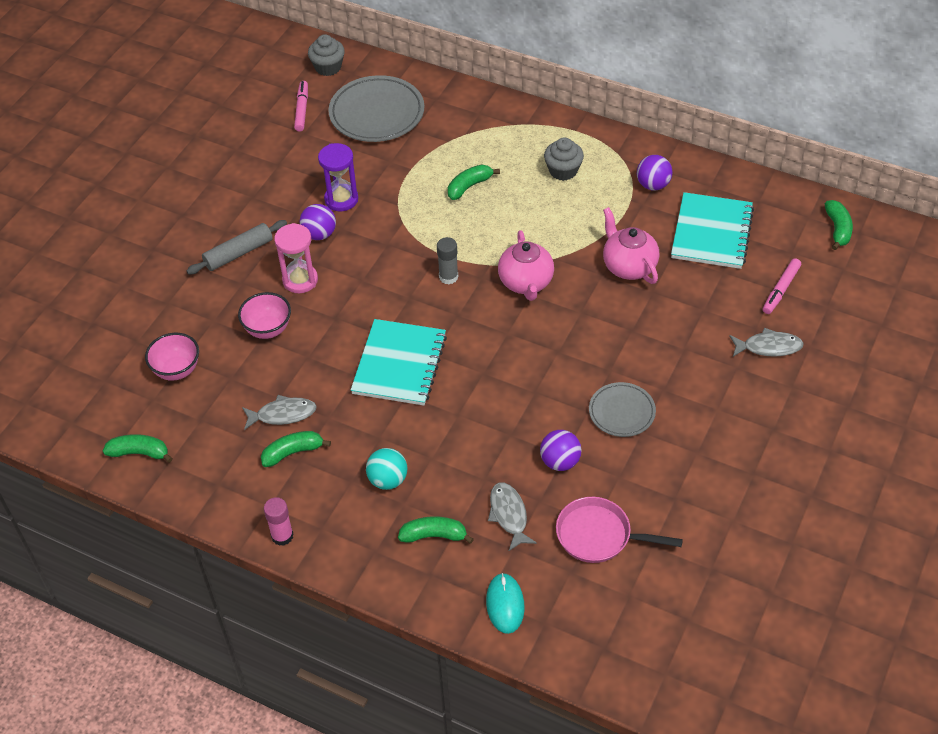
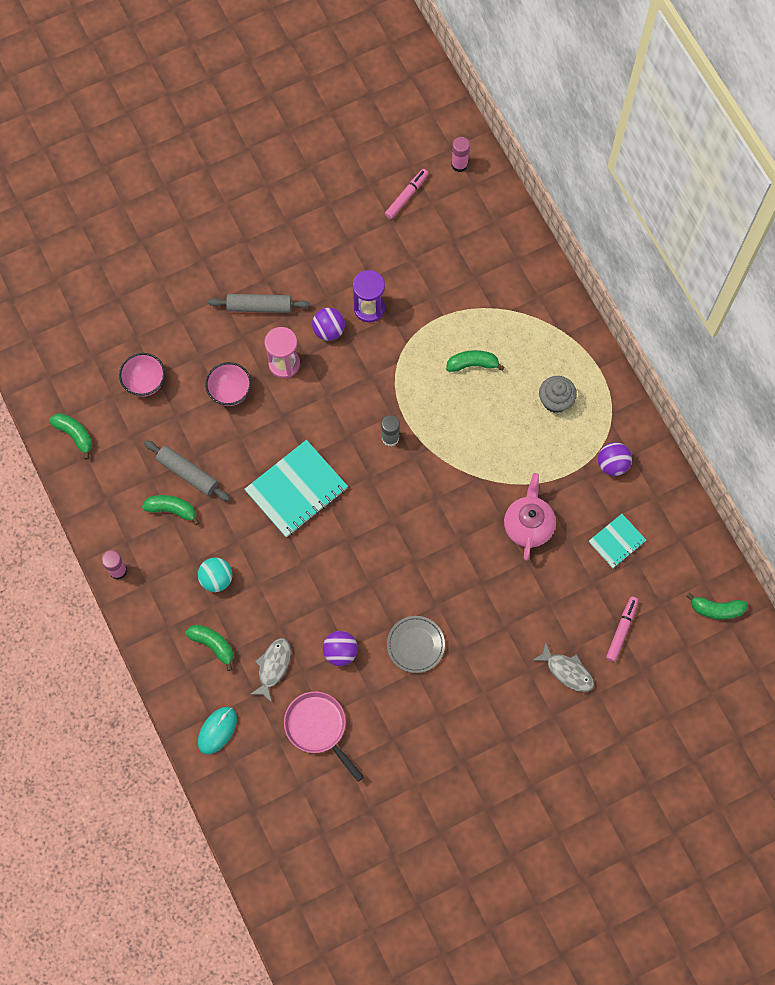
camera: 35 degrees right, 20 degrees up
grey fish [242,395,317,430] -> grey rolling pin [144,440,230,501]
grey cupcake [308,34,345,76] -> pink glue stick [451,137,470,172]
grey plate [328,75,424,142] -> none
pink teapot [498,230,554,301] -> none
turquoise notebook [671,192,754,269] -> turquoise notebook [589,514,646,568], size x0.55
pink marker [763,258,801,314] -> pink marker turned 135 degrees clockwise [606,597,638,662]
green banana [825,200,853,250] -> green banana turned 60 degrees clockwise [686,593,748,620]

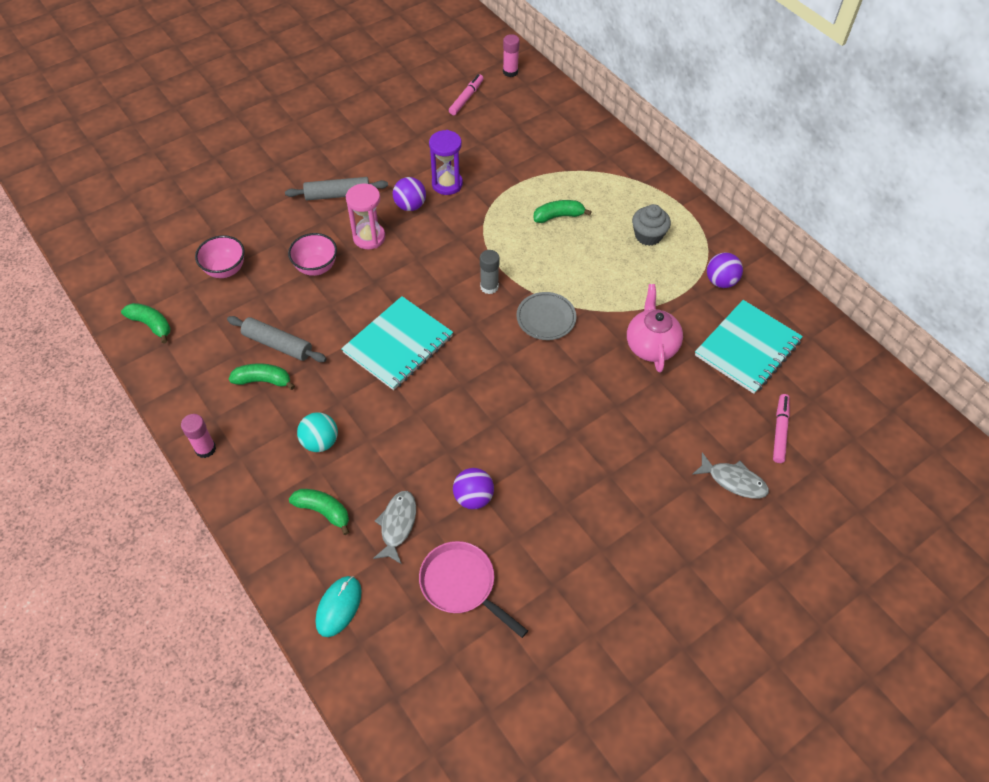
camera: 10 degrees left, 15 degrees down
grey plate [387,616,445,673] -> grey plate moved to [516,292,576,340]
turquoise notebook [589,514,646,568] -> turquoise notebook [695,300,803,394], size x1.81
green banana [686,593,748,620] -> none

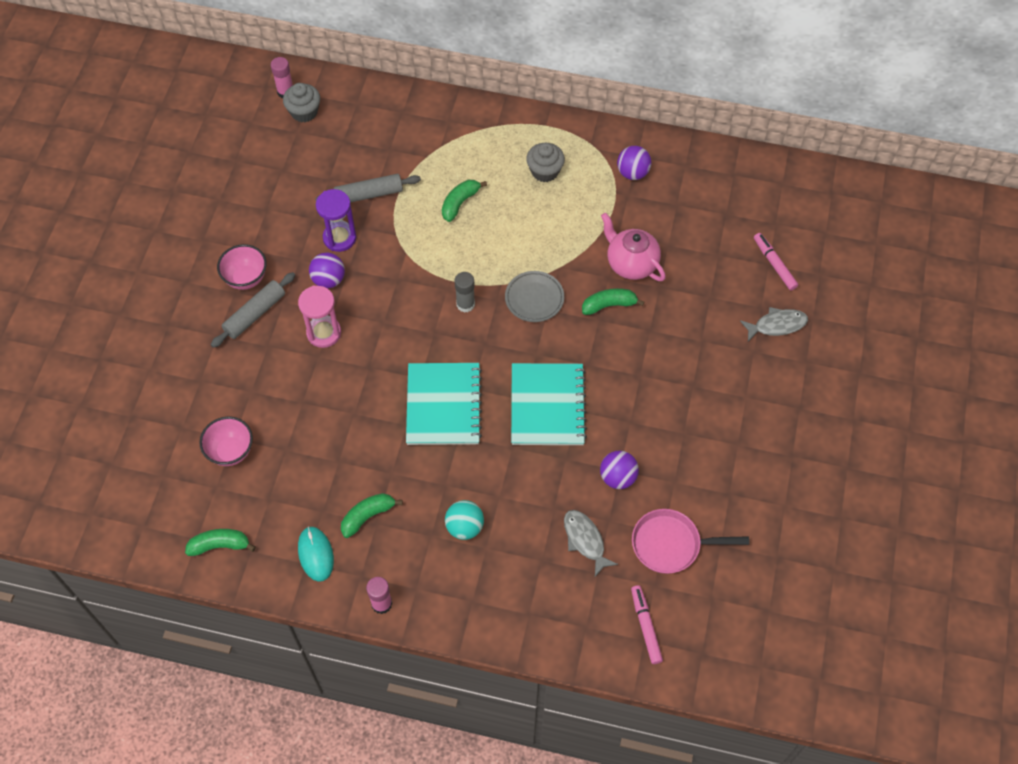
camera: 40 degrees left, 5 degrees up
grey rolling pin [227,316,326,362] -> grey rolling pin moved to [315,174,421,203]
pink bowl [288,233,337,276] -> pink bowl moved to [217,244,267,290]
green banana [289,489,349,535] -> green banana moved to [582,288,644,315]
turquoise mouse [316,576,362,637] -> turquoise mouse moved to [298,526,334,582]
pink marker [449,74,484,115] -> pink marker moved to [631,585,663,664]
turquoise notebook [695,300,803,394] -> turquoise notebook moved to [511,363,587,445]
none -> grey cupcake [283,83,320,122]

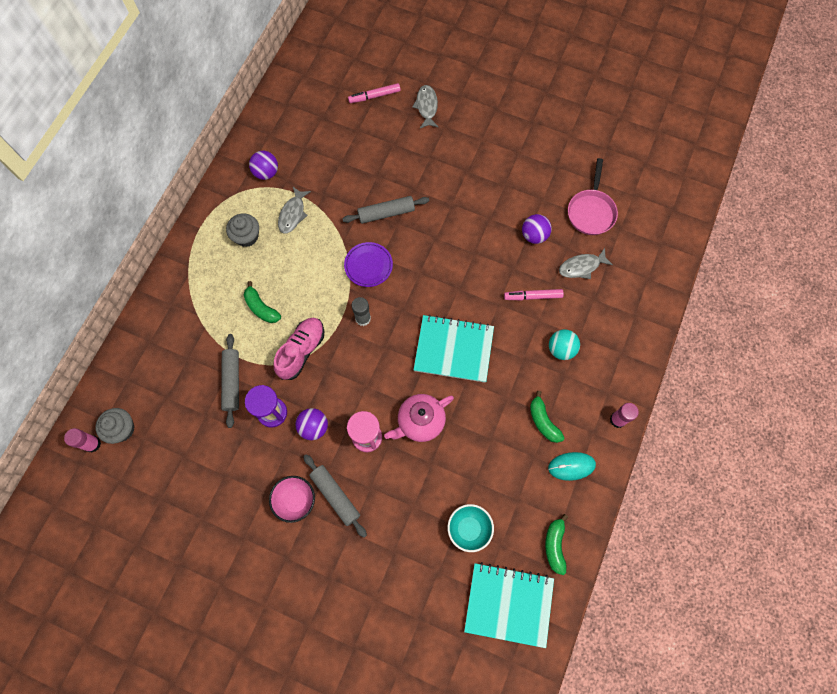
camera: 80 degrees left, 10 degrees up
pink bowl [199,416,253,466] -> turquoise bowl [447,504,494,552]
grey plate [505,271,564,322] -> purple plate [344,242,393,287]
turquoise notebook [511,363,587,445] -> turquoise notebook moved to [464,562,554,648]
green banana [582,288,644,315] -> grey rolling pin [342,196,429,224]
pink teapot [601,213,666,281] -> pink teapot moved to [384,394,454,442]
pink marker [631,585,663,664] -> pink marker moved to [504,289,564,300]
none -> pink shoe [274,318,324,380]
none -> grey fish [278,187,311,234]

